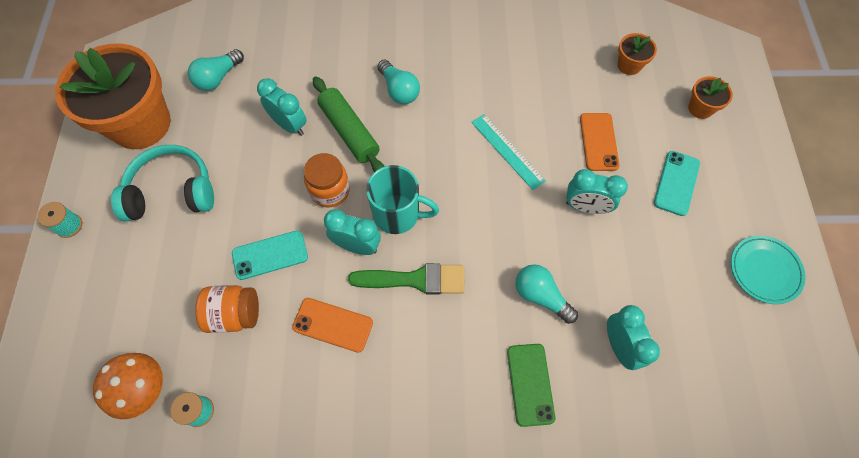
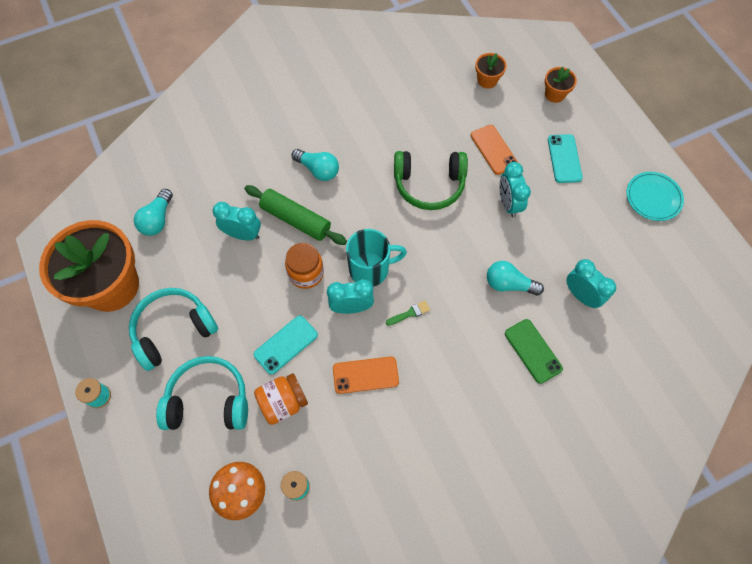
camera: 25 degrees left, 0 degrees up
green brush [348,263,465,294] -> green brush [386,301,430,326], size x0.48
turquoise ruler [471,114,546,190] -> green headphones [394,151,468,210]
turquoise clock [566,169,628,214] -> turquoise clock turned 90 degrees clockwise [499,162,531,218]
none -> turquoise headphones [156,356,248,430]

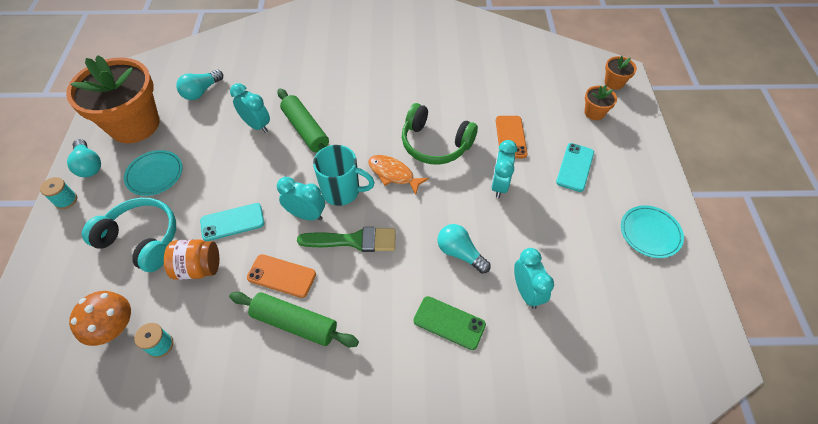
camera: 25 degrees right, 10 degrees down
turquoise headphones [129,288,218,371] -> turquoise plate [124,150,183,196]
orange jar [285,243,324,289] -> none
turquoise light bulb [292,149,339,181] -> turquoise light bulb moved to [67,139,101,177]
green brush [386,301,430,326] -> green brush [297,227,396,252], size x2.10
orange flower pot [475,53,507,89] -> orange flower pot moved to [605,56,637,90]
green phone [505,319,563,384] -> green phone turned 60 degrees counterclockwise [413,296,486,350]
none -> green rolling pin [229,292,359,347]
none -> orange fish [368,155,429,195]

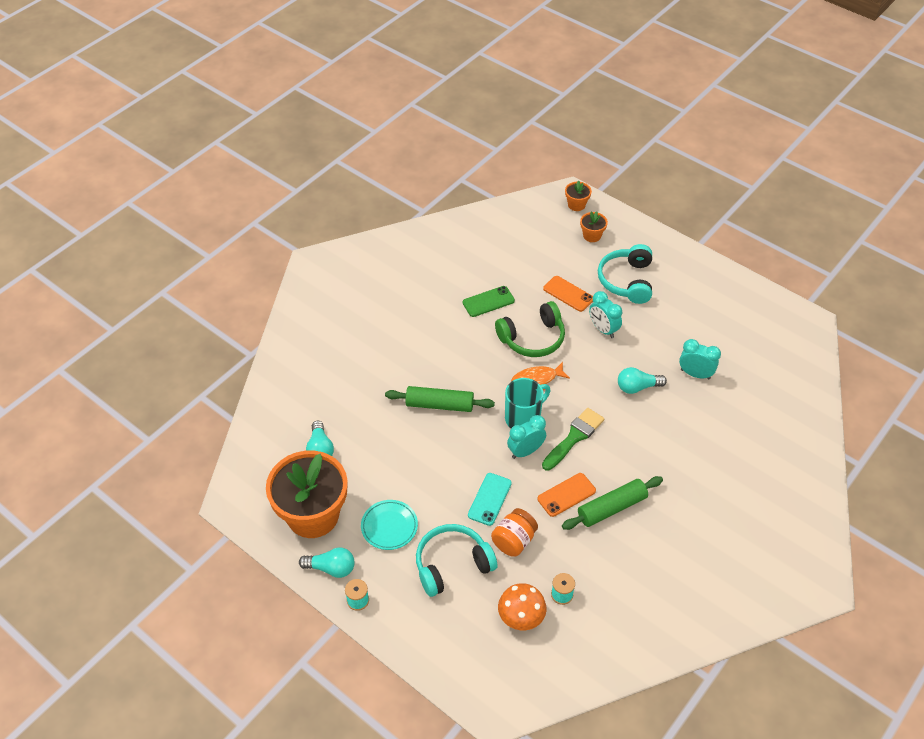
camera: 50 degrees left, 5 degrees down
turquoise clock [230,83,270,133] -> none
green phone [413,296,486,350] -> green phone moved to [463,286,515,317]
turquoise phone [556,143,594,192] -> turquoise headphones [598,244,652,304]
turquoise plate [621,205,684,258] -> none

